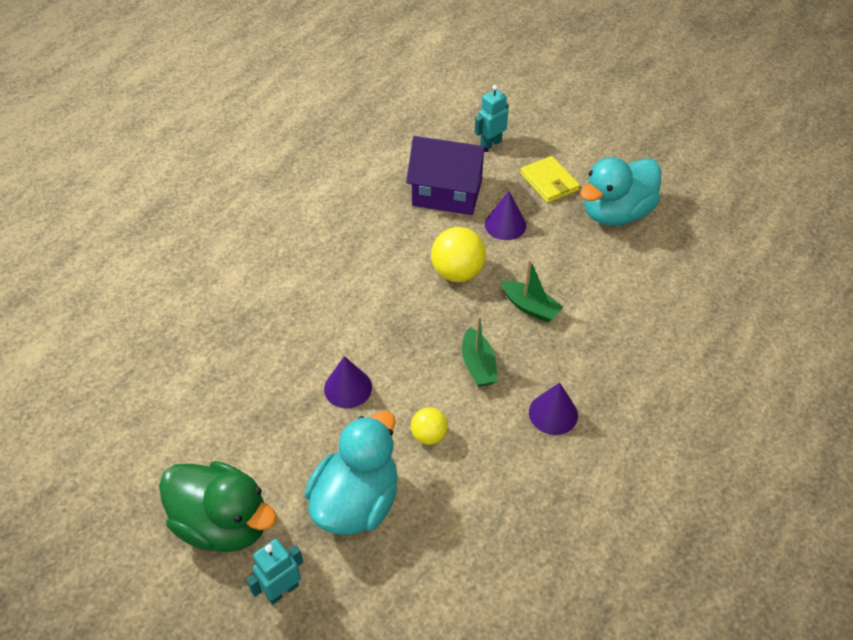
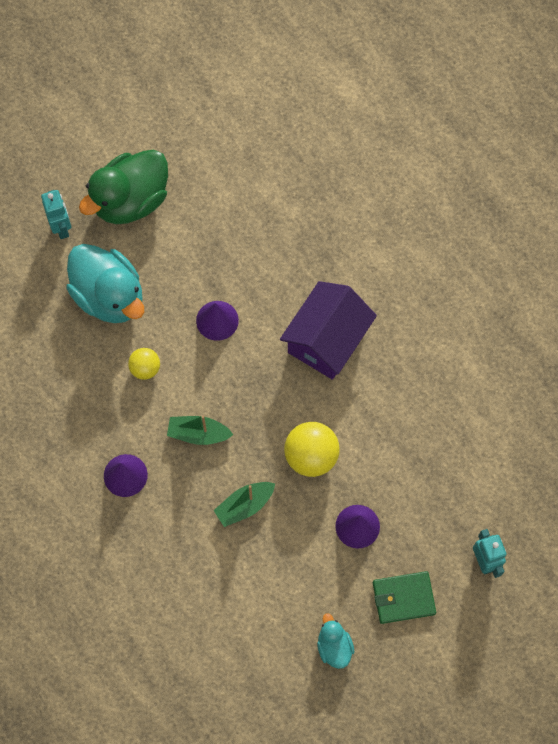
camera: 110 degrees right, 20 degrees up
purple house [406,136,489,215] -> purple house moved to [280,281,377,380]
yellow wallet [520,156,580,203] -> green wallet [373,571,436,624]
turquoise duck [580,157,661,226] -> turquoise duck [317,613,354,669], size x0.49

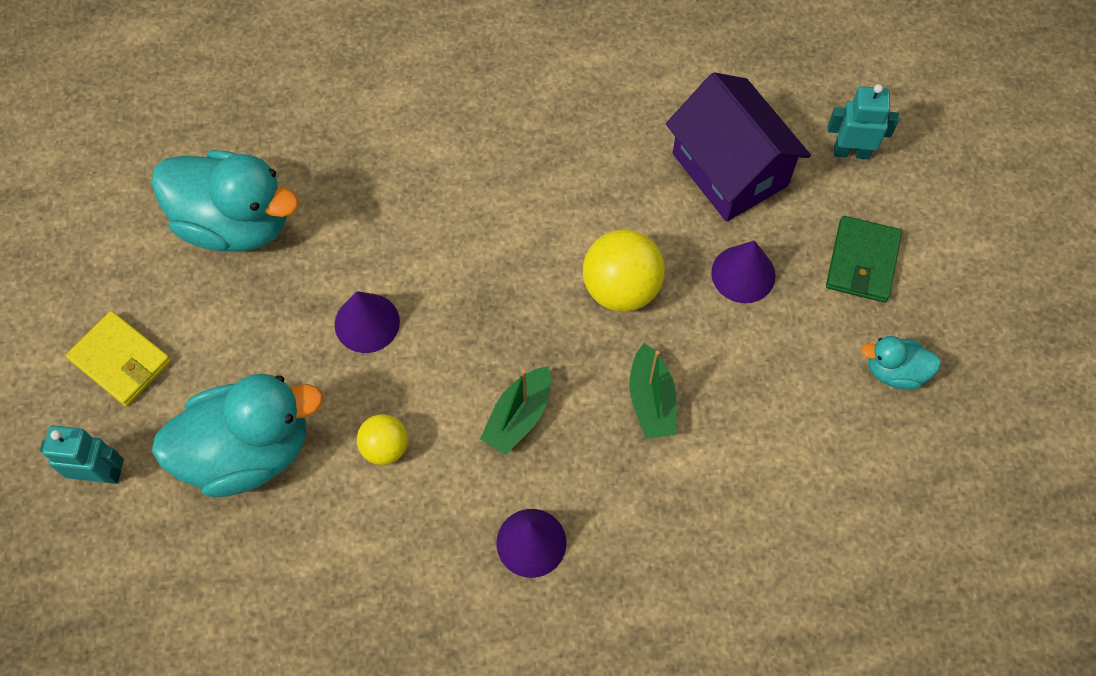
camera: 65 degrees left, 5 degrees down
green duck [79,150,168,224] -> yellow wallet [66,311,171,406]
purple house [280,281,377,380] -> purple house moved to [666,72,811,222]
none -> turquoise duck [151,150,299,252]

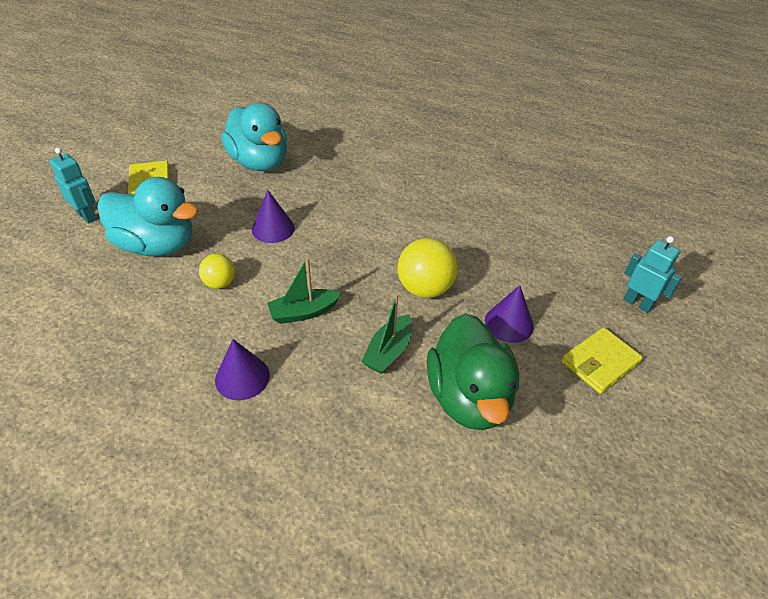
camera: 35 degrees right, 20 degrees down
purple house [666,72,811,222] -> none
green wallet [826,216,902,303] -> yellow wallet [561,327,643,394]
turquoise duck [861,336,941,390] -> none
none -> green duck [427,313,519,430]

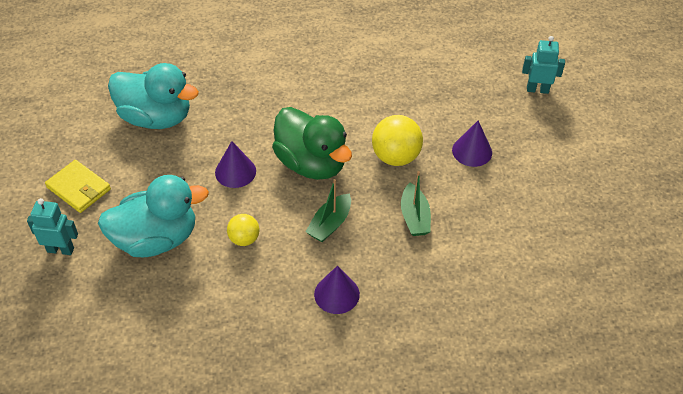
camera: 35 degrees left, 5 degrees up
green duck [427,313,519,430] -> green duck moved to [272,107,352,180]
yellow wallet [561,327,643,394] -> none

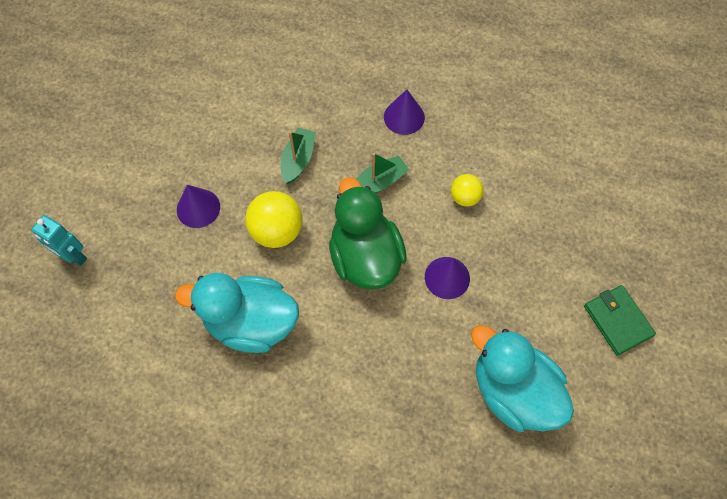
camera: 155 degrees left, 15 degrees up
turquoise robot [27,198,78,255] -> none
yellow wallet [45,160,111,213] -> green wallet [584,285,656,355]
turquoise duck [98,175,209,257] -> turquoise duck moved to [175,273,299,353]

